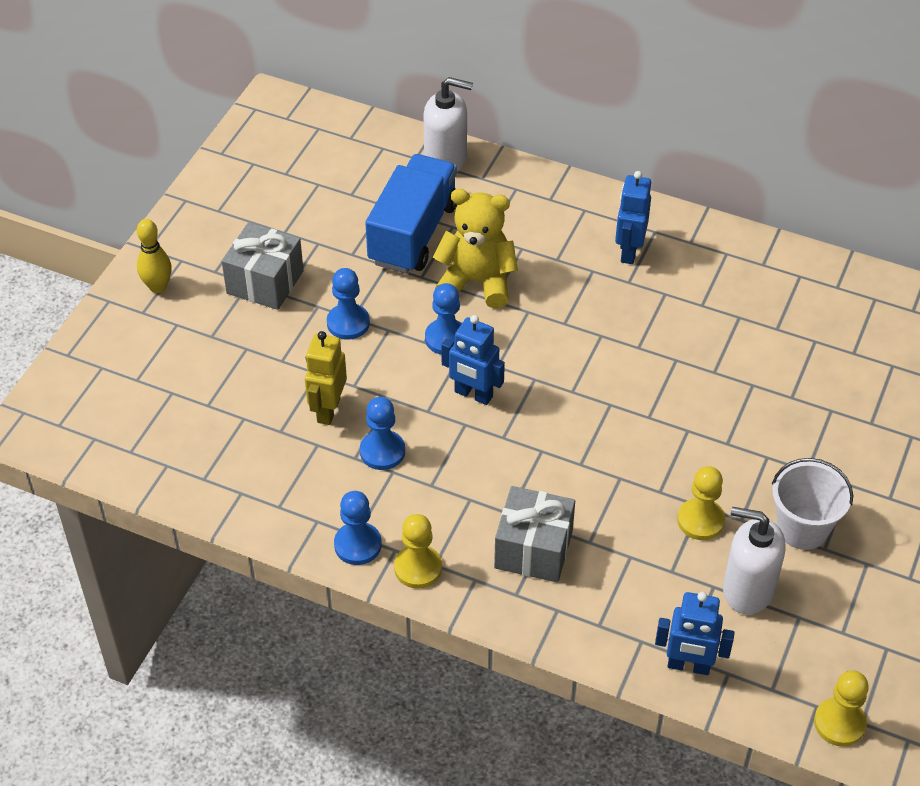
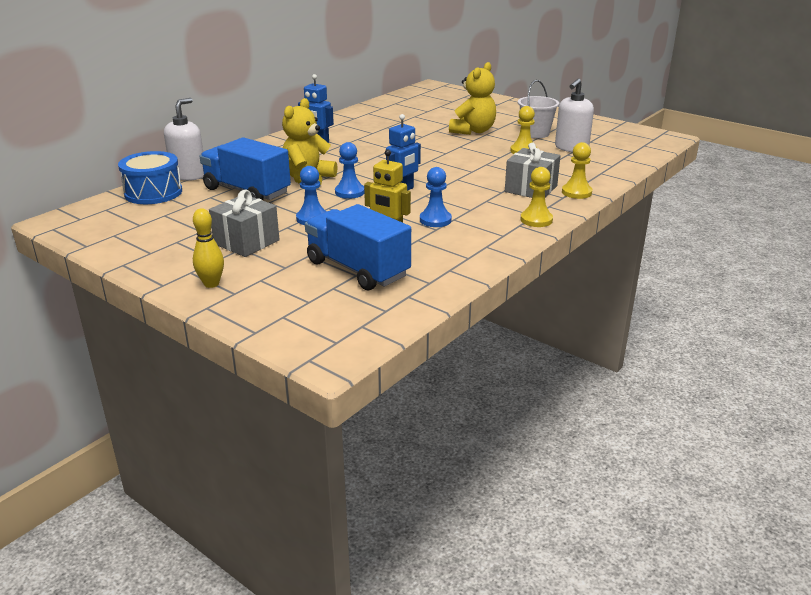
camera: 75 degrees left, 20 degrees down
blue pawn [334,491,382,565] -> none
blue robot [655,592,735,675] -> none
yellow pawn [814,670,869,746] -> yellow pawn moved to [562,142,592,199]
none -> blue drum [118,151,182,204]
none -> blue truck [305,204,411,290]
none -> yellow teddy bear [449,62,496,135]

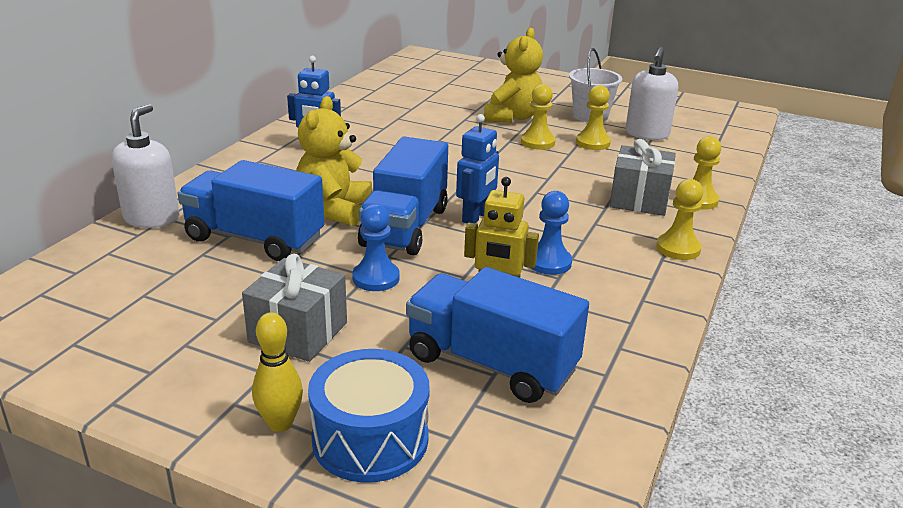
camera: 15 degrees left, 0 degrees up
blue drum [118,151,182,204] -> blue drum moved to [308,349,430,483]
blue pawn [335,142,364,199] -> blue truck [358,136,448,255]
none -> yellow pawn [521,84,555,150]

